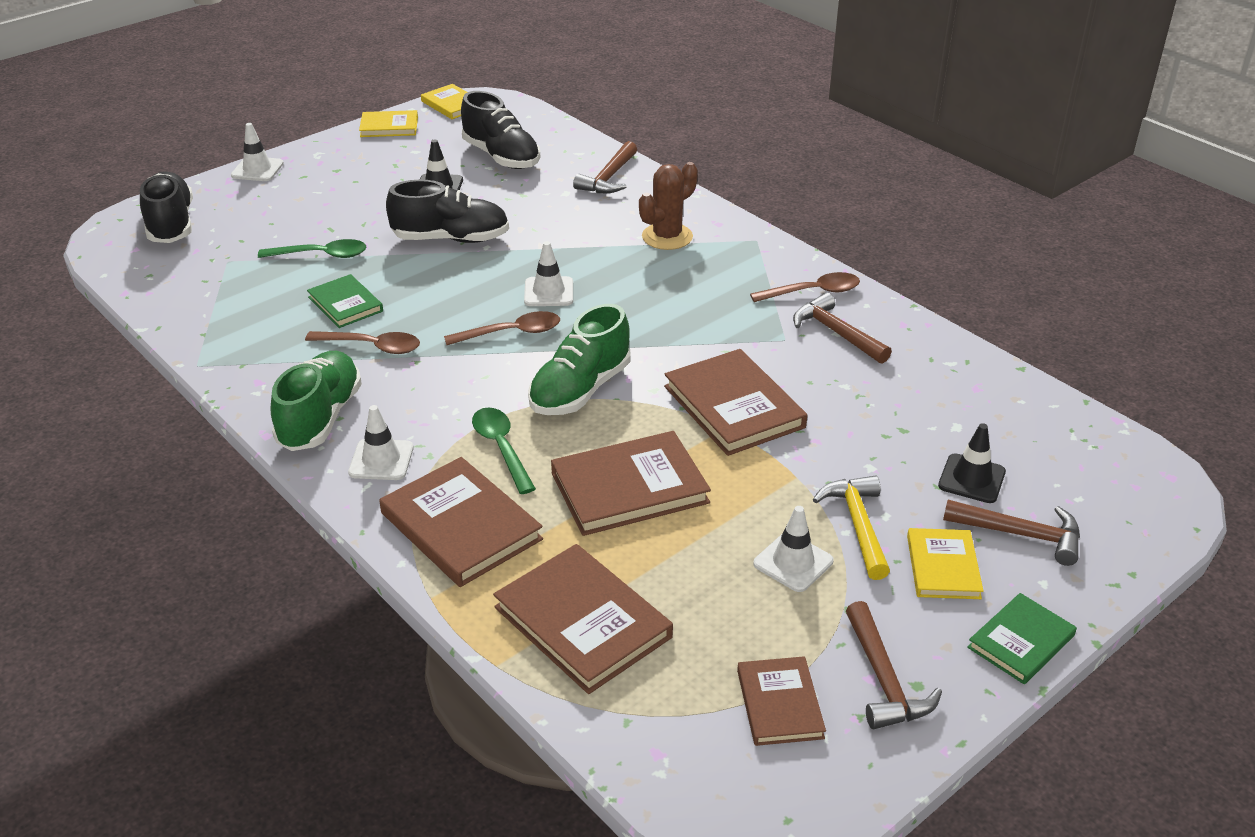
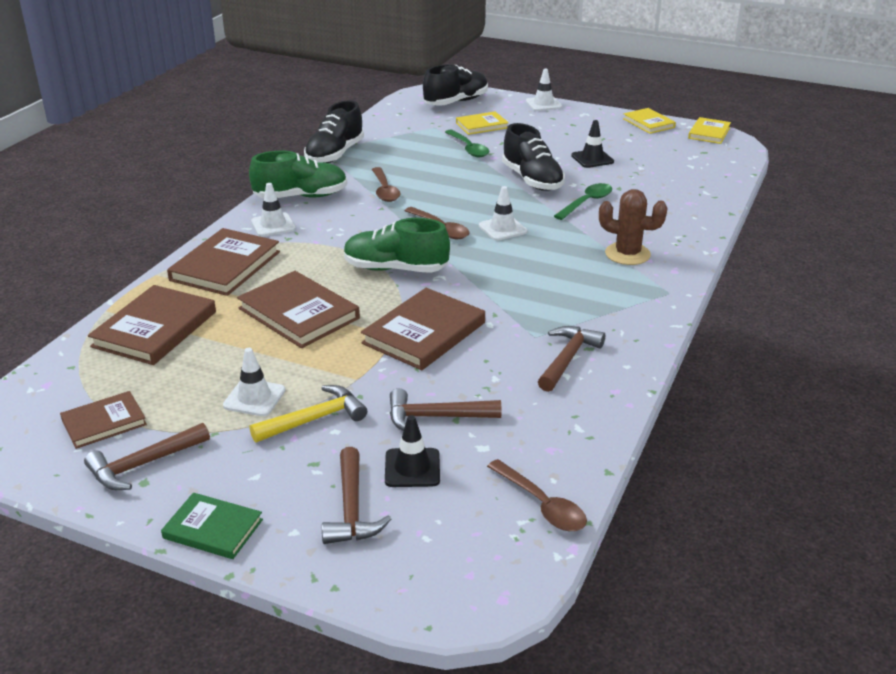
camera: 65 degrees right, 5 degrees down
green book [307,274,383,328] -> none
black shoe [461,91,540,169] -> black shoe moved to [304,100,364,163]
green spoon [472,407,536,494] -> green spoon moved to [554,183,612,220]
brown hammer [573,141,637,193] -> brown hammer moved to [390,388,501,431]
brown spoon [750,272,860,302] -> brown spoon moved to [487,459,587,531]
yellow book [907,528,984,599] -> yellow book moved to [456,111,509,135]

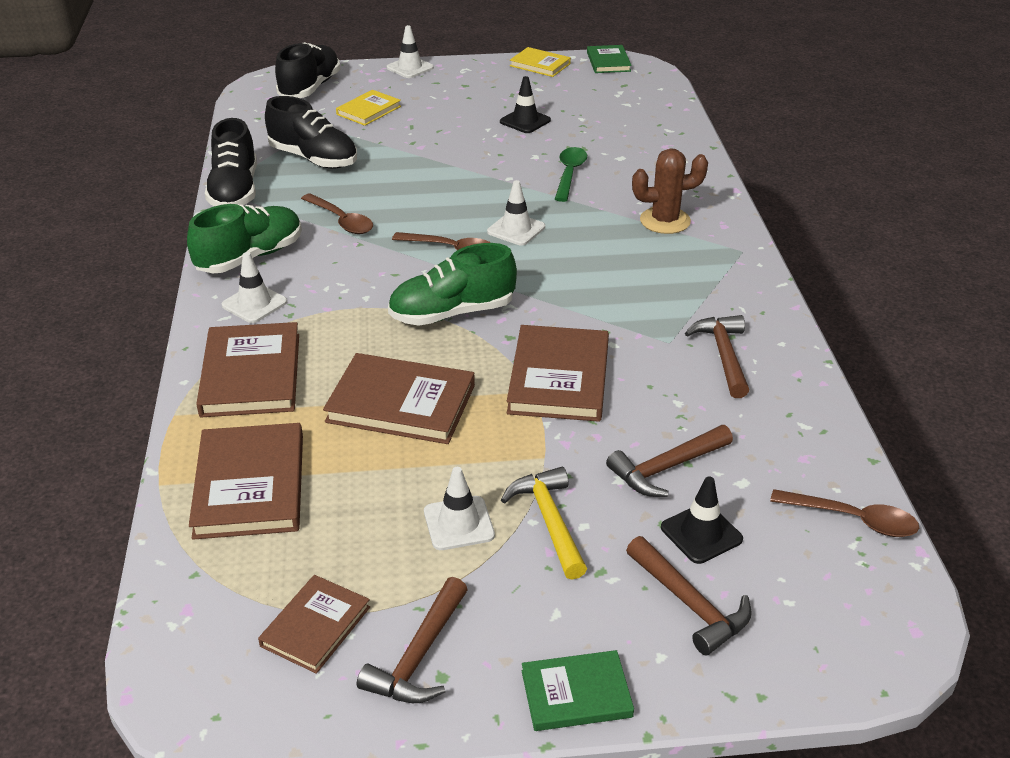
camera: 30 degrees left, 5 degrees up
yellow hammer [250,385,367,442] -> yellow hammer turned 45 degrees counterclockwise [501,467,587,580]
green spoon [445,130,489,157] -> none
black shoe [502,123,565,191] -> black shoe moved to [265,96,357,168]
yellow book [688,117,731,144] -> green book [587,45,632,73]

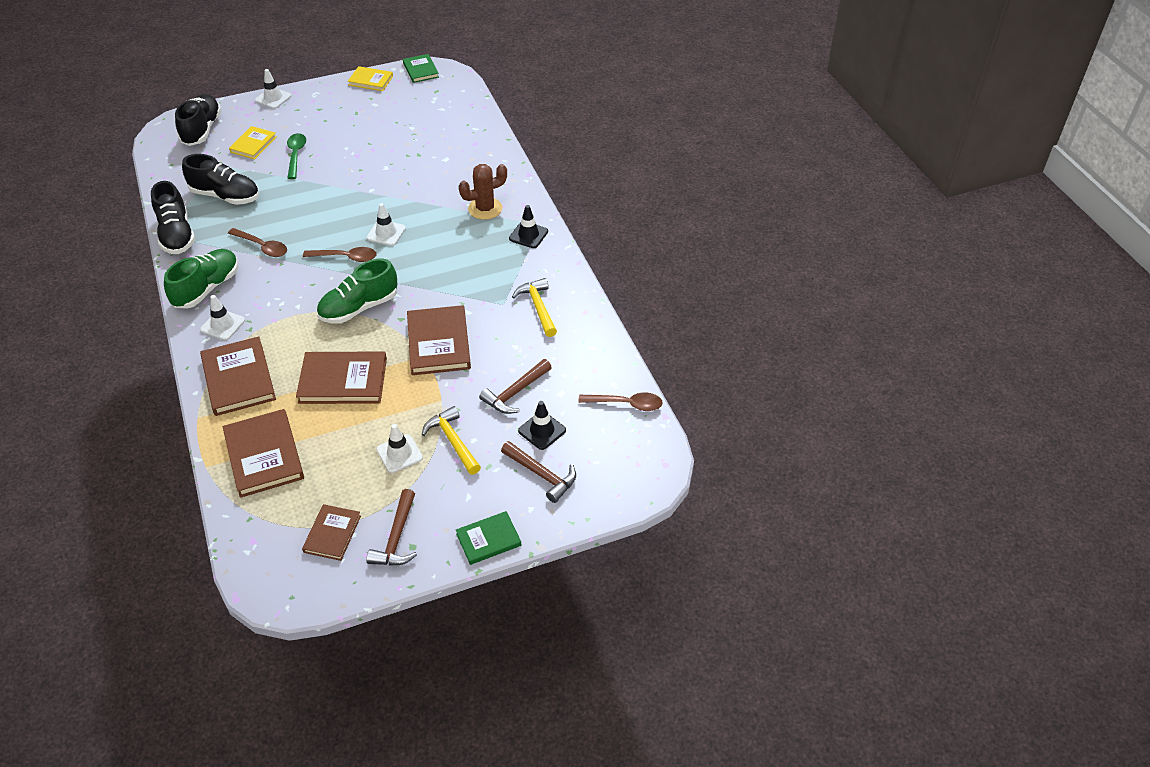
camera: 15 degrees left, 10 degrees up
black traffic cone [500,76,551,133] -> black traffic cone moved to [509,205,548,248]
green spoon [555,147,587,202] -> green spoon moved to [287,133,306,179]
brown hammer [685,315,749,398] -> yellow hammer [512,278,557,337]

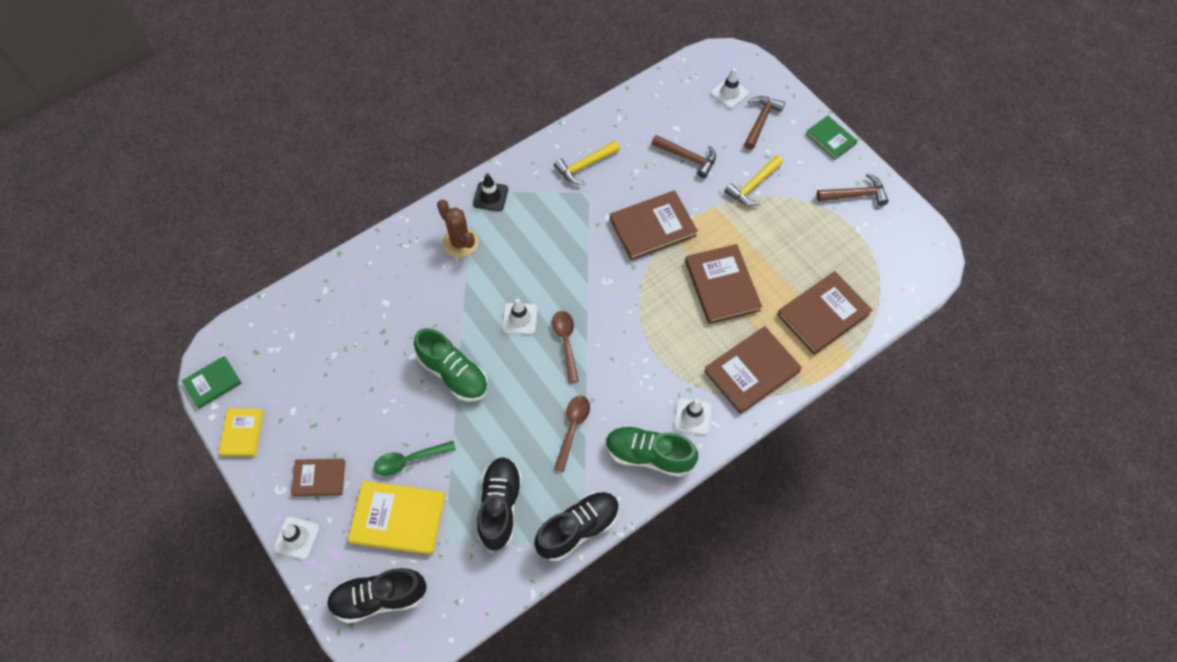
camera: 105 degrees left, 15 degrees up
yellow book [229,126,277,159] -> yellow book [348,481,445,555], size x1.67
brown book [302,504,361,561] -> brown book moved to [291,458,345,497]
green shoe [317,259,397,324] -> green shoe moved to [414,328,488,402]
white traffic cone [377,424,423,473] -> white traffic cone moved to [711,68,749,109]
black traffic cone [518,401,566,450] -> none
brown spoon [578,393,663,411] -> none

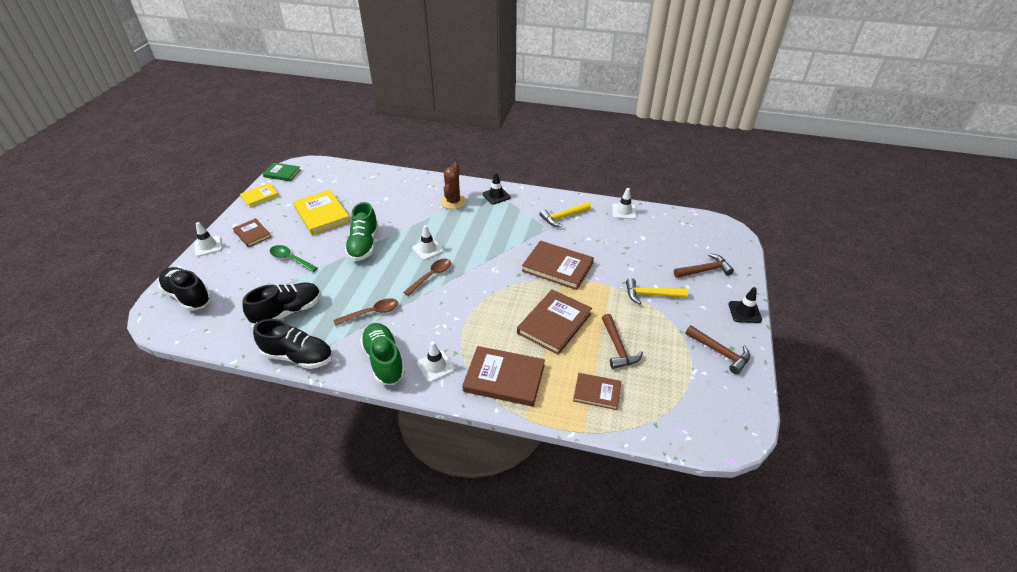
camera: 50 degrees right, 20 degrees down
yellow book [348,481,445,555] -> yellow book moved to [293,190,350,235]
yellow hammer [554,141,620,184] -> yellow hammer turned 45 degrees counterclockwise [540,202,591,227]
brown hammer [651,135,716,178] -> brown hammer moved to [602,314,643,369]
white traffic cone [711,68,749,109] -> white traffic cone moved to [612,188,636,219]
brown book [777,271,873,355] -> brown book [573,373,621,410], size x0.60
green book [806,115,857,160] -> black traffic cone [728,287,762,323]

